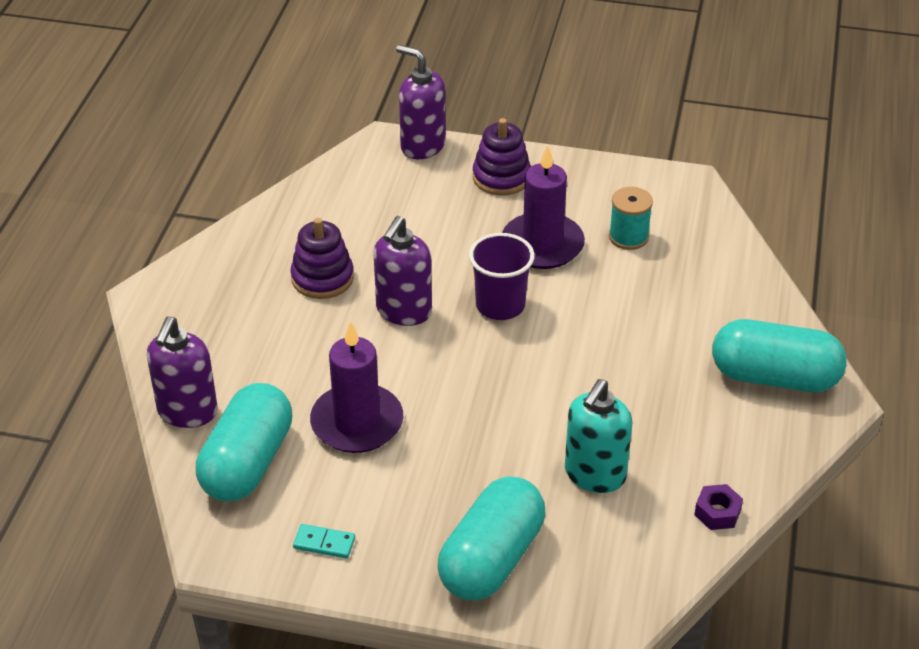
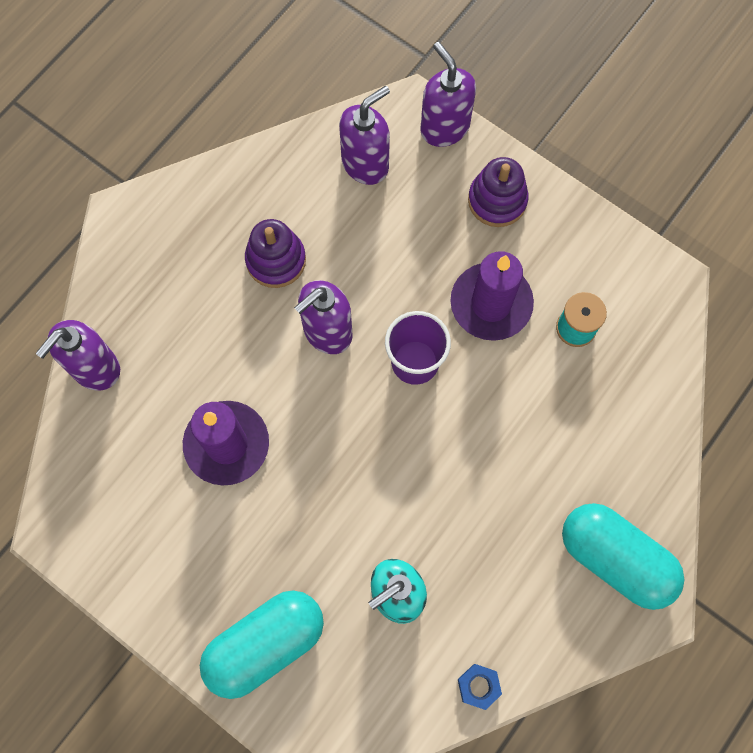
camera: 25 degrees right, 30 degrees up
turquoise capsule [196,383,292,501] -> none
turquoise domino [293,524,355,559] -> none
purple nut [694,484,743,530] -> blue nut [458,664,502,710]
none -> purple soap dispenser [339,86,390,185]

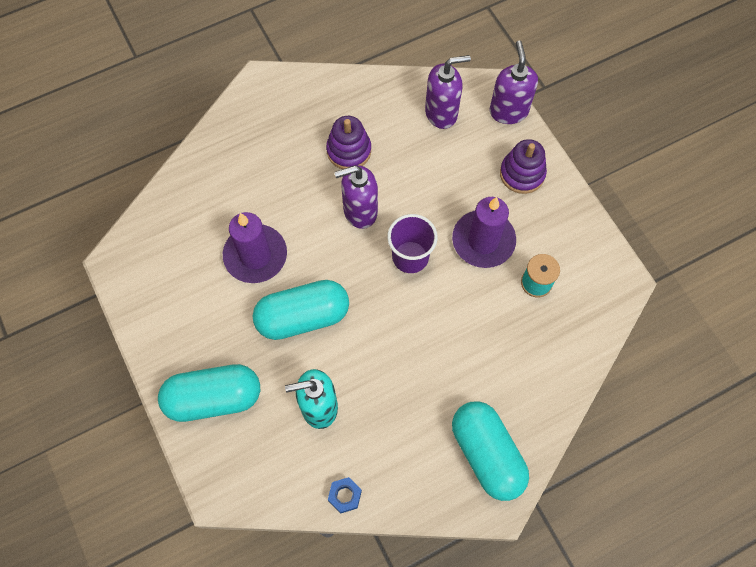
camera: 25 degrees right, 5 degrees down
purple soap dispenser [36,320,120,390] -> none
none -> turquoise capsule [253,280,349,340]

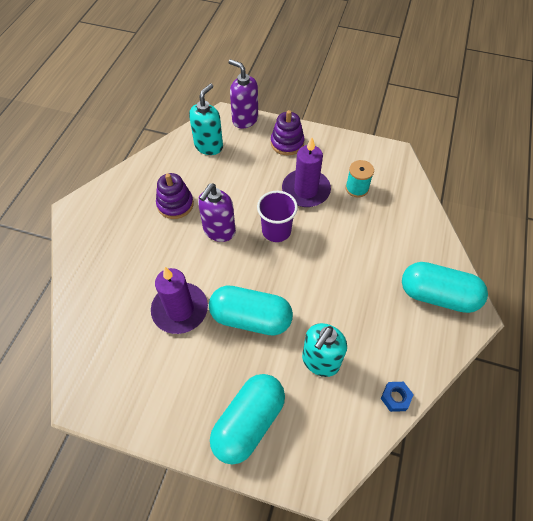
camera: 45 degrees left, 10 degrees down
turquoise capsule [253,280,349,340] -> turquoise capsule turned 75 degrees clockwise [209,285,293,336]
purple soap dispenser [425,55,471,129] -> turquoise soap dispenser [189,84,223,155]

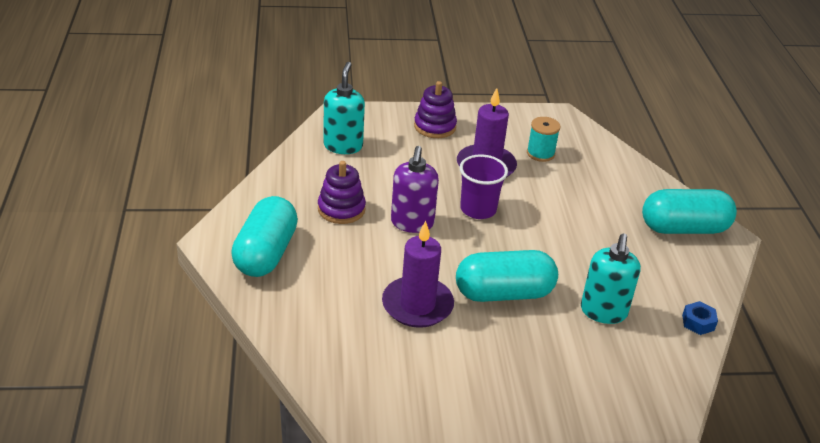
camera: 25 degrees left, 20 degrees down
turquoise capsule [210,374,285,465] -> turquoise capsule moved to [231,196,298,277]
purple soap dispenser [229,59,258,129] -> none

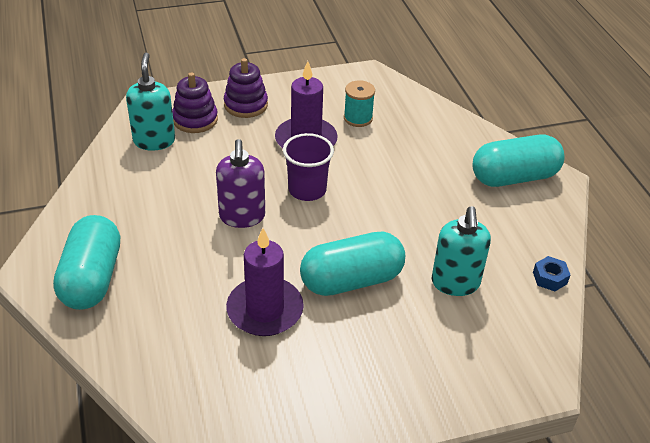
camera: 10 degrees left, 5 degrees up
purple stacking toy [318,161,366,224] -> purple stacking toy moved to [172,72,218,133]

